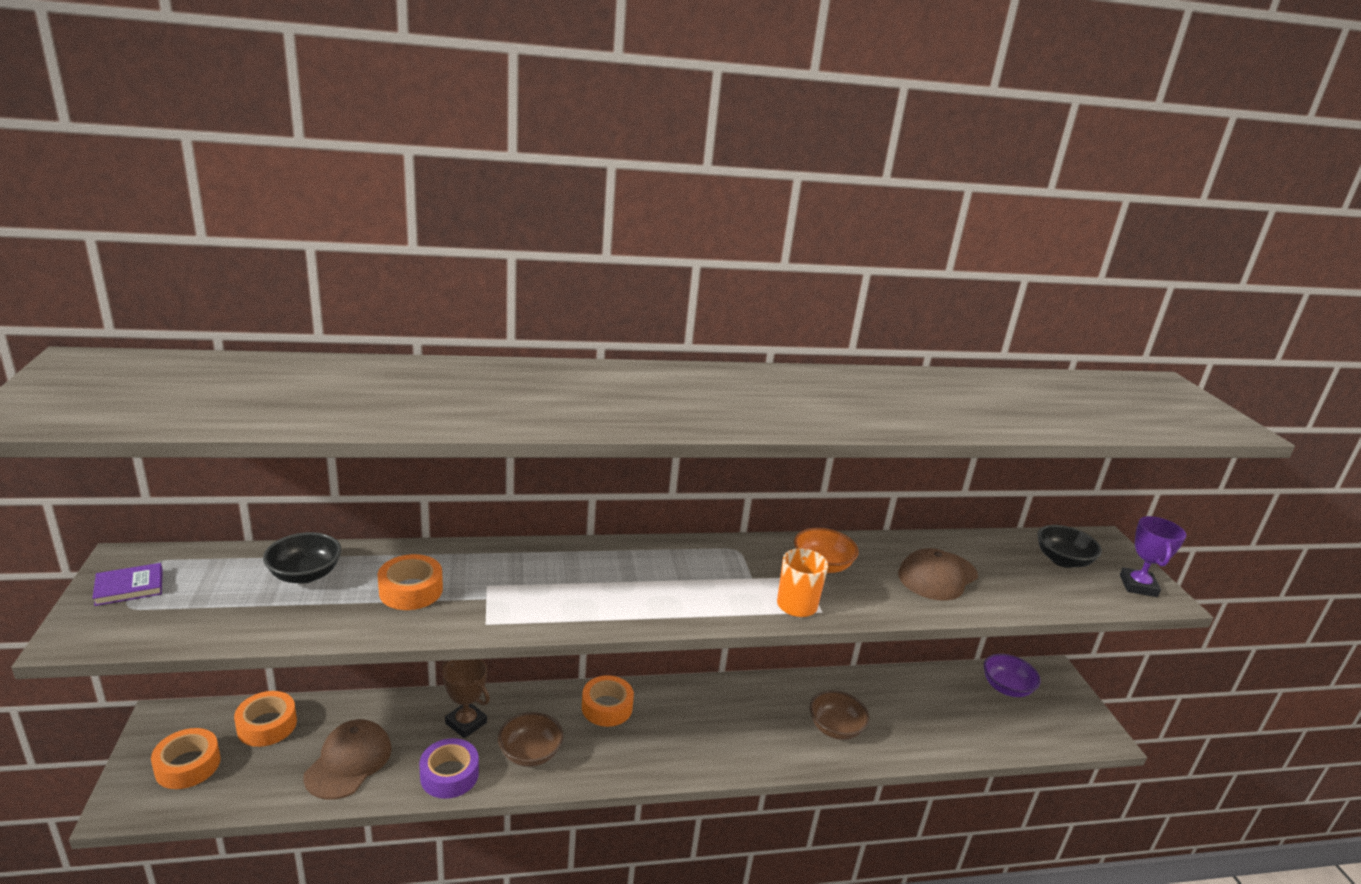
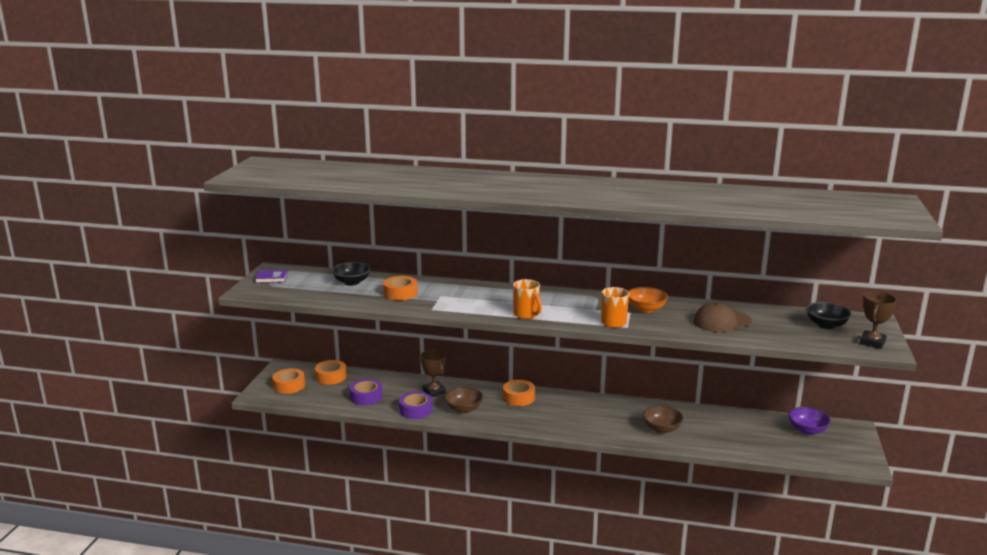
camera: 25 degrees right, 5 degrees down
brown cap [303,719,392,800] -> purple tape [350,379,383,405]
purple trophy [1120,516,1186,597] -> brown trophy [860,291,897,349]
none -> orange mug [513,279,542,319]

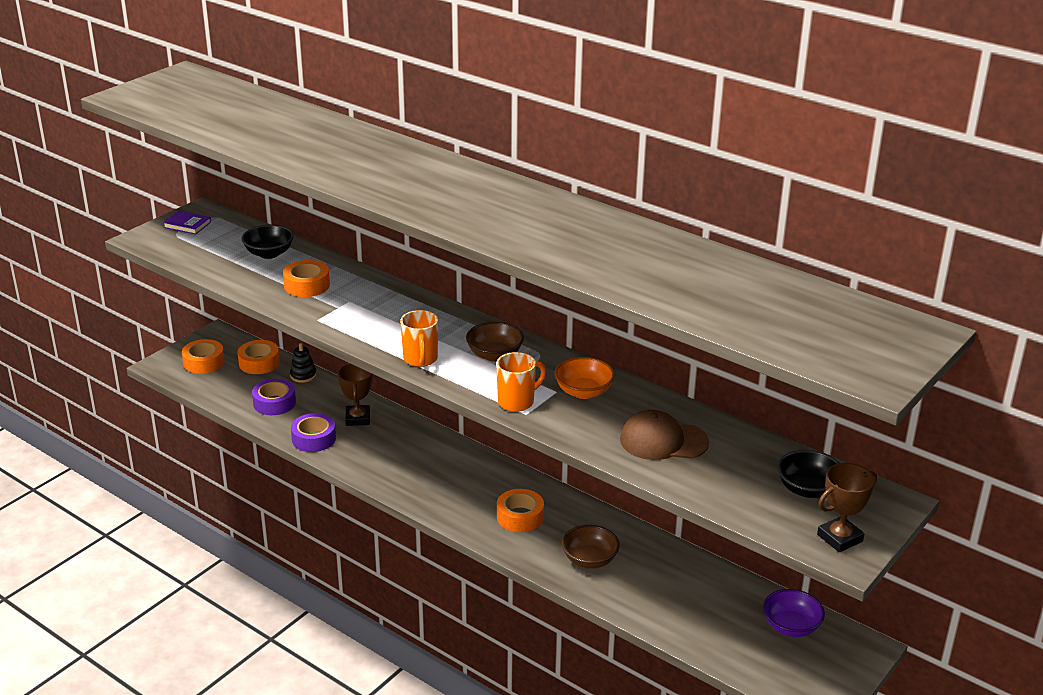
camera: 25 degrees right, 10 degrees up
brown bowl [445,387,483,413] -> brown bowl moved to [466,322,524,362]
orange tape [503,380,535,406] -> orange tape moved to [497,489,544,532]
none -> black stacking toy [290,343,316,383]

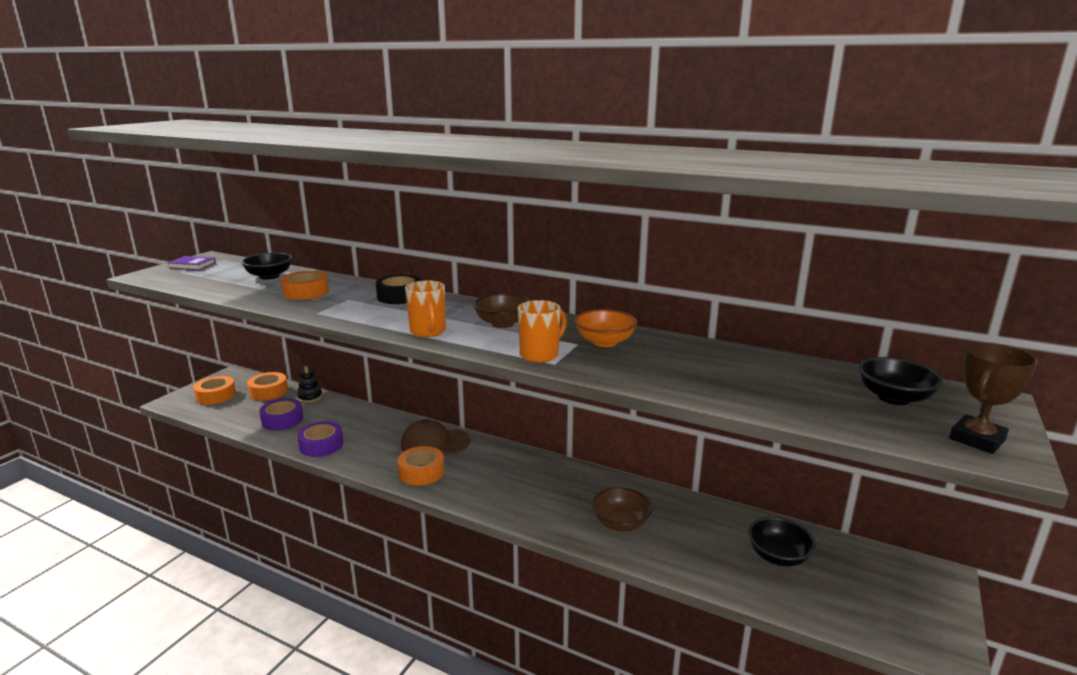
camera: 10 degrees left, 10 degrees down
brown trophy [338,364,372,426] -> none
orange tape [497,489,544,532] -> orange tape moved to [398,446,445,486]
brown cap [620,410,709,460] -> brown cap moved to [401,419,471,453]
purple bowl [763,589,825,637] -> none
none -> black tape [376,275,421,304]
none -> black bowl [748,517,816,566]

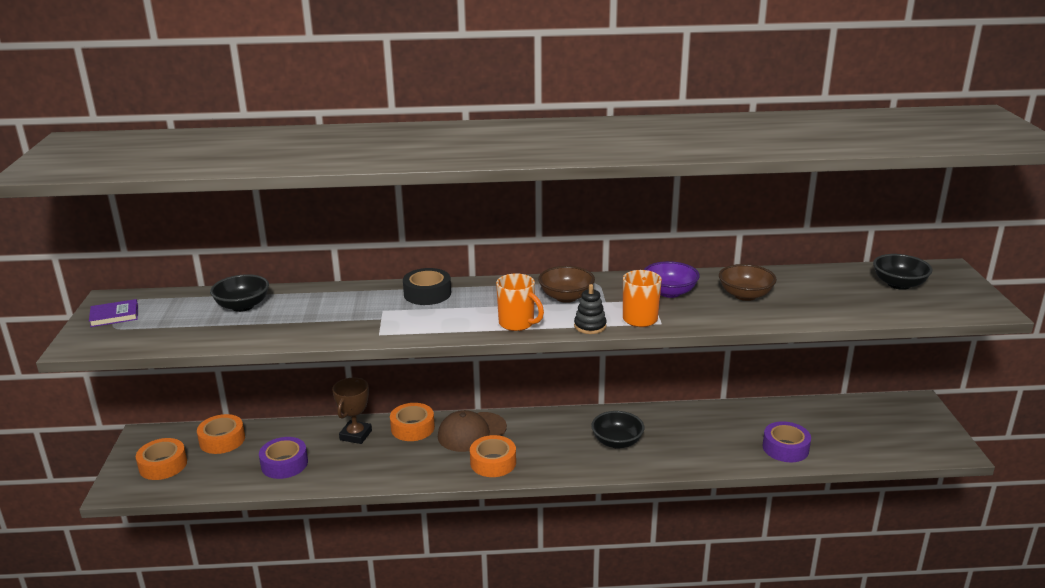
camera: 30 degrees left, 5 degrees up
orange tape [281,271,329,300] -> orange tape moved to [390,403,435,441]
black stacking toy [297,366,322,403] -> black stacking toy moved to [574,284,607,334]
purple tape [297,421,343,457] -> purple tape moved to [763,421,811,462]
orange bowl [574,309,637,347] -> purple bowl [644,261,700,298]
brown bowl [592,487,652,532] -> brown bowl moved to [719,264,777,301]
black bowl [748,517,816,566] -> black bowl moved to [591,411,644,449]
brown trophy [949,343,1038,454] -> brown trophy moved to [332,378,372,444]

